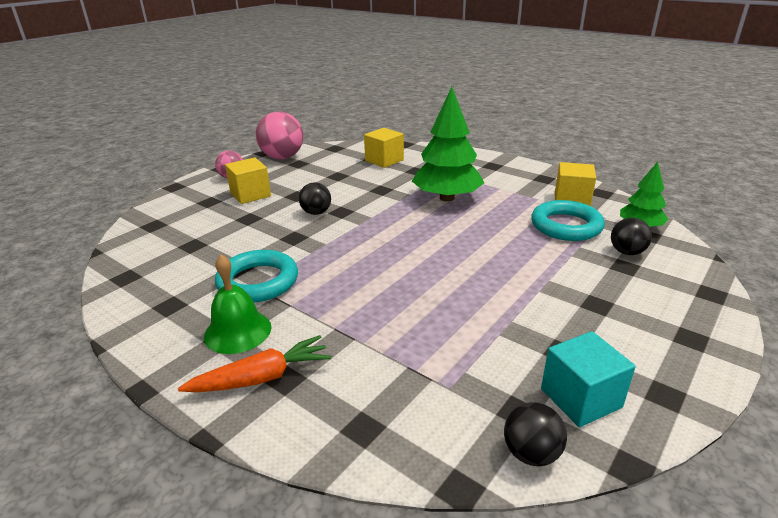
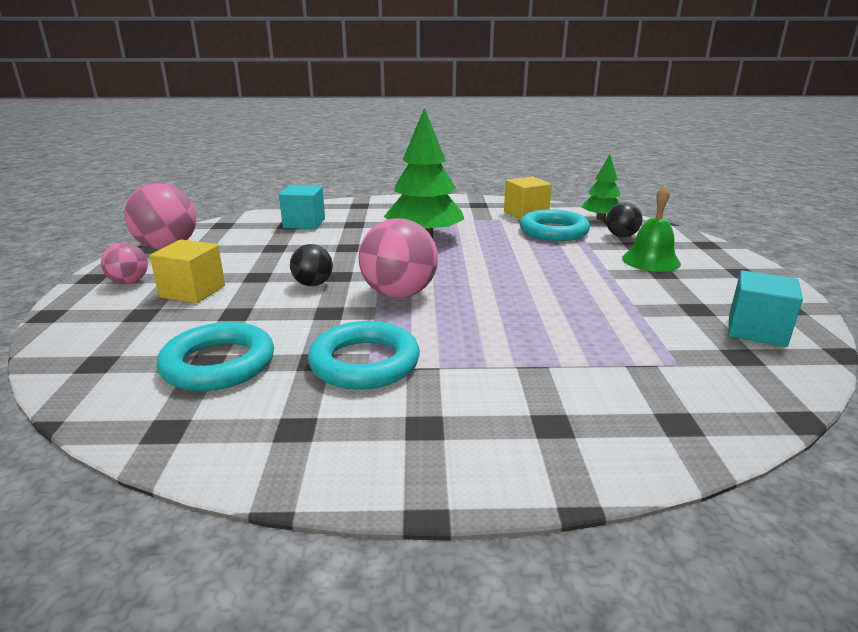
camera: 40 degrees left, 5 degrees down
orange carrot [178,335,332,392] -> none
green bell [204,255,271,354] -> green bell moved to [622,185,681,272]
yellow cube [364,128,404,168] -> turquoise cube [279,185,325,229]
black ball [504,402,567,466] -> none
none -> turquoise ring [157,322,274,391]
none -> pink ball [358,218,438,298]

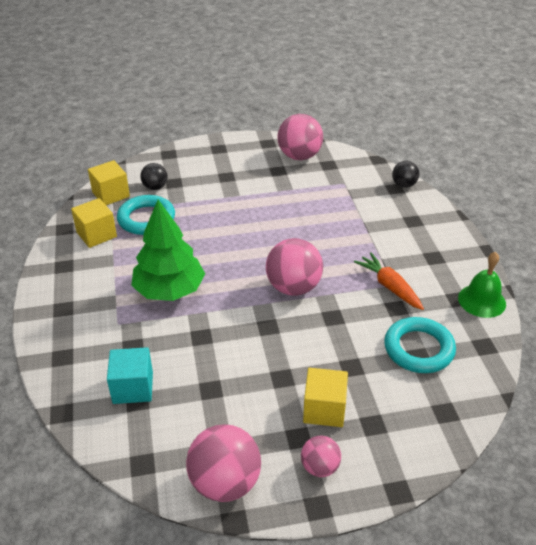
camera: 100 degrees left, 15 degrees up
black ball [290,244,333,286] -> black ball moved to [392,161,419,188]
turquoise ring [308,321,420,390] -> orange carrot [354,253,424,310]
green tree [582,154,621,220] -> yellow cube [88,160,130,205]
green bell [622,185,681,272] -> green bell moved to [458,252,506,318]
turquoise cube [728,270,803,347] -> pink ball [277,114,323,160]

